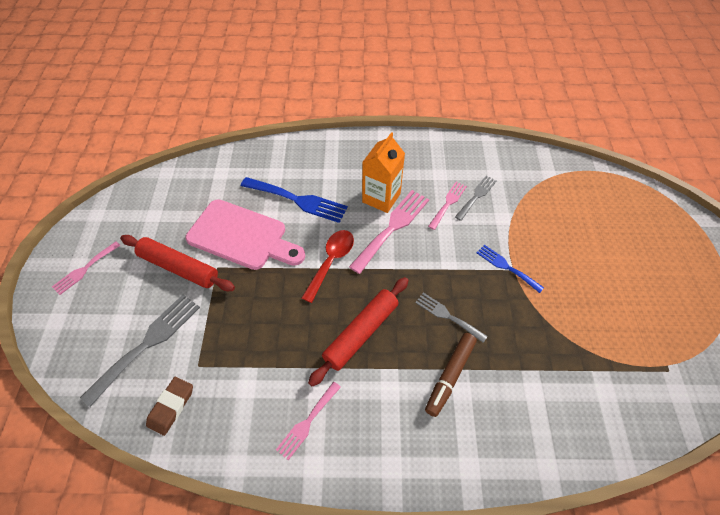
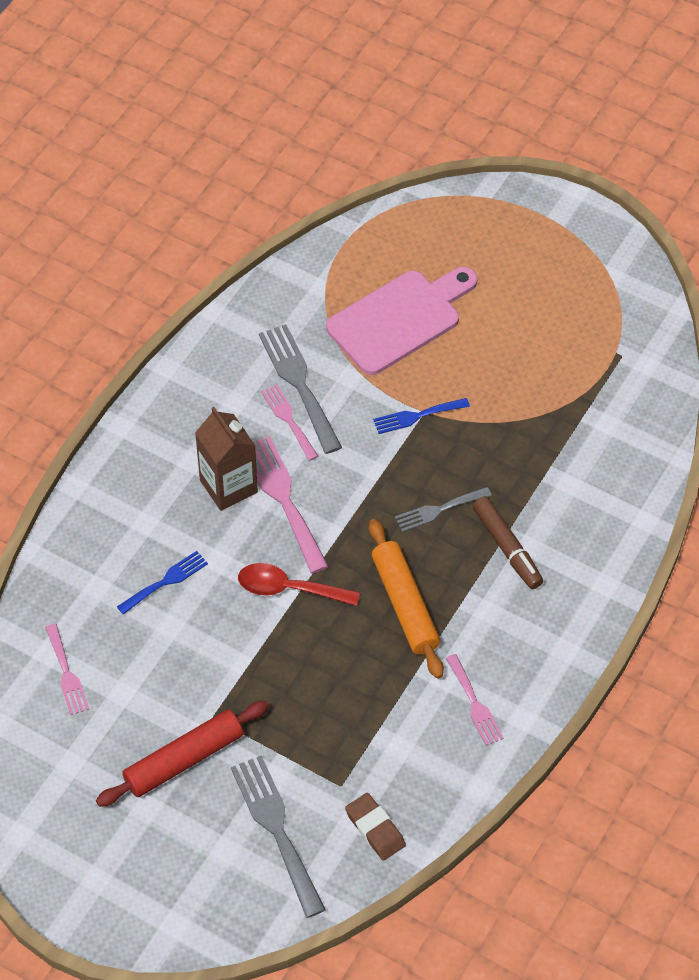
camera: 60 degrees left, 0 degrees up
pink fork [52,242,121,295] -> pink fork moved to [45,624,89,715]
pink cutting board [185,199,305,270] -> pink cutting board moved to [326,267,477,375]
blue fork [241,177,348,223] -> blue fork [117,551,208,615], size x0.60
red spoon [302,230,354,303] -> red spoon turned 45 degrees counterclockwise [238,563,360,606]
red rolling pin [308,277,409,387] -> orange rolling pin [369,519,444,679]
orange carton [362,132,405,213] -> brown carton [195,407,258,511]
grey fork [455,176,497,221] -> grey fork [259,324,342,454], size x1.68

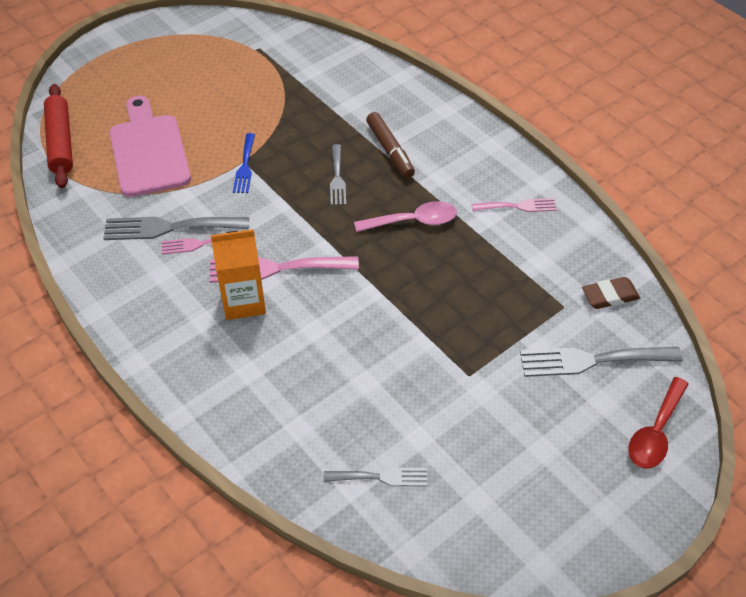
camera: 70 degrees left, 5 degrees down
pink fork [45,624,89,715] -> grey fork [324,468,427,486]
red rolling pin [96,701,269,807] -> red rolling pin moved to [44,84,73,188]
blue fork [117,551,208,615] -> none
brown carton [195,407,258,511] -> orange carton [211,229,266,320]
red spoon [238,563,360,606] -> red spoon moved to [628,377,689,469]
orange rolling pin [369,519,444,679] -> pink spoon [354,201,457,232]
brown marker [473,496,543,589] -> brown marker turned 75 degrees clockwise [366,112,415,178]

